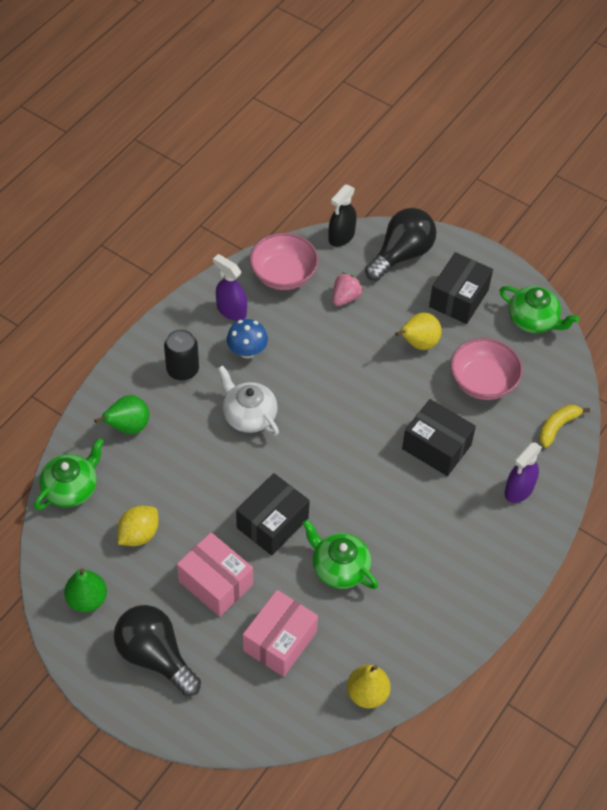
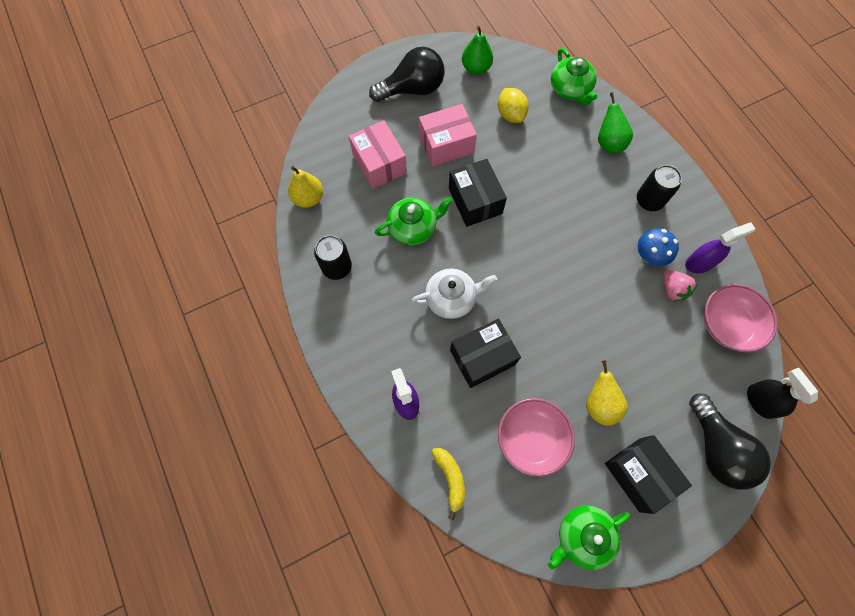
camera: 120 degrees right, 15 degrees up
white teapot [218,365,279,436] -> white teapot moved to [411,268,497,319]
pink strawberry [333,273,363,306] -> pink strawberry moved to [663,270,698,302]
none -> black can [314,235,352,280]

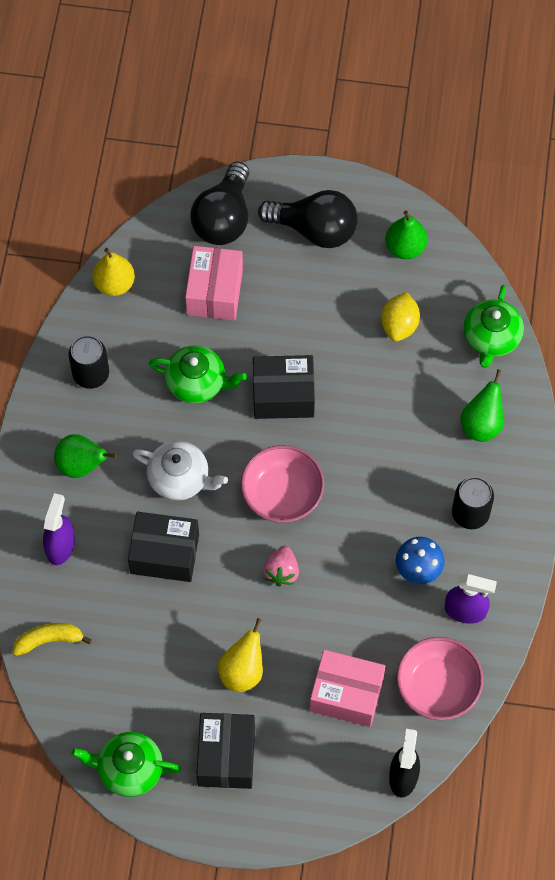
camera: 35 degrees right, 5 degrees down
pink box [419,104,477,166] -> pink box moved to [310,650,385,727]
yellow banana [432,448,465,520] -> yellow banana turned 120 degrees counterclockwise [13,623,92,656]
black box [449,159,507,227] -> black box turned 75 degrees clockwise [253,355,315,419]
pink bowl [498,398,575,477] -> pink bowl moved to [241,445,324,523]
pink strawberry [663,270,698,302] -> pink strawberry moved to [263,546,299,587]
black light bulb [689,393,771,490] -> black light bulb moved to [190,161,249,245]
none -> green pear [54,434,117,478]

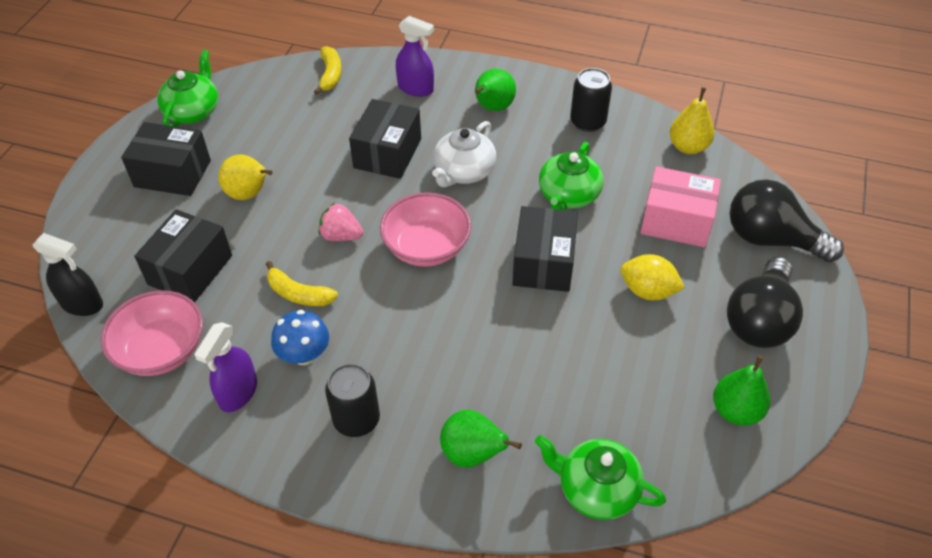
camera: 100 degrees right, 15 degrees down
pink box [310,650,385,727] -> black box [134,209,232,302]
yellow lemon [381,292,420,342] -> yellow lemon moved to [621,254,685,300]
none -> yellow banana [266,261,338,306]

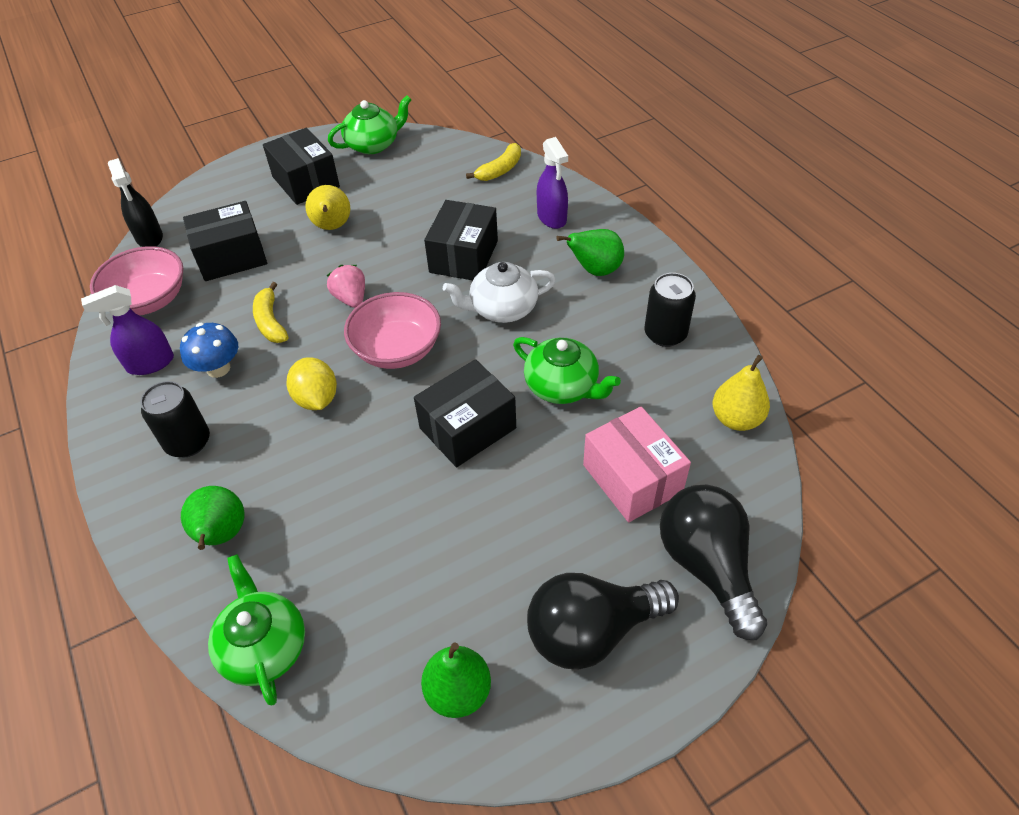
camera: 45 degrees right, 0 degrees up
black box [349,99,421,179] -> black box turned 45 degrees counterclockwise [424,200,498,280]
green teapot [539,142,604,210] -> green teapot turned 120 degrees counterclockwise [513,337,621,404]
yellow lemon [621,254,685,300] -> yellow lemon moved to [287,357,337,410]

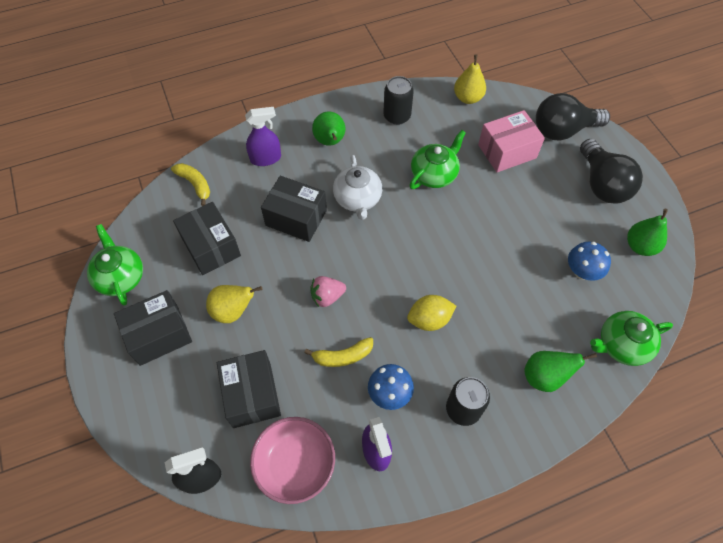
camera: 85 degrees left, 10 degrees up
pink bowl [344,292,441,369] -> none
black box [414,359,516,467] -> black box moved to [173,202,241,275]
none -> blue mushroom [568,242,611,281]

